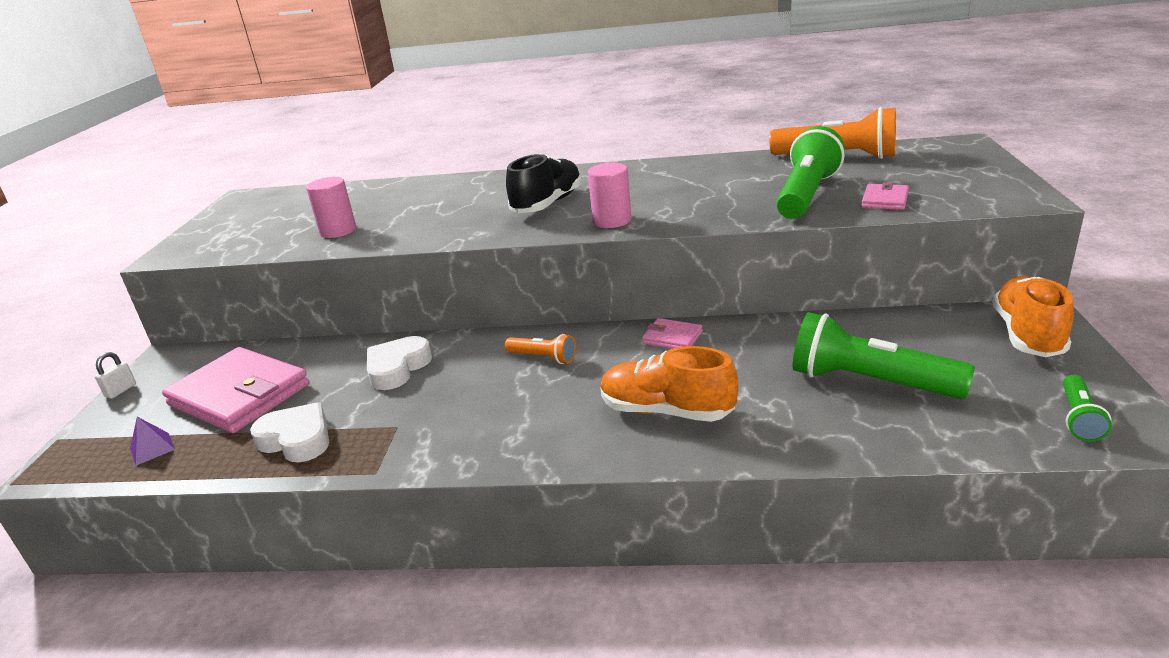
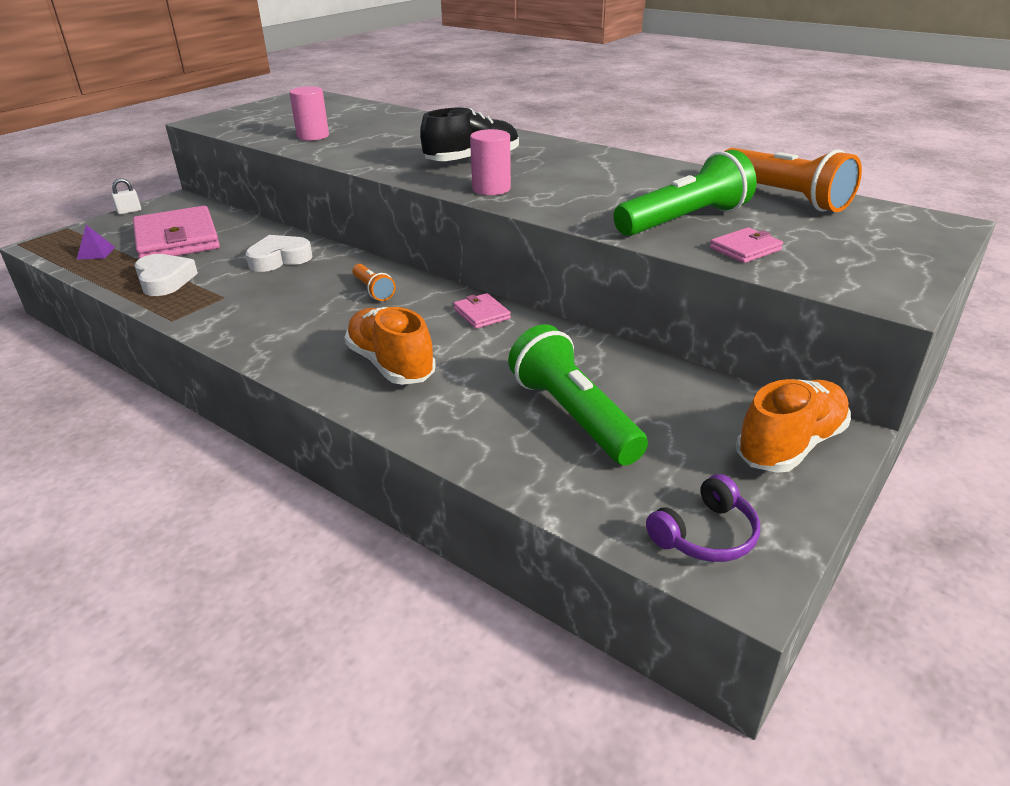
camera: 30 degrees right, 5 degrees up
green flashlight [1063,375,1112,442] -> purple headphones [646,474,760,562]

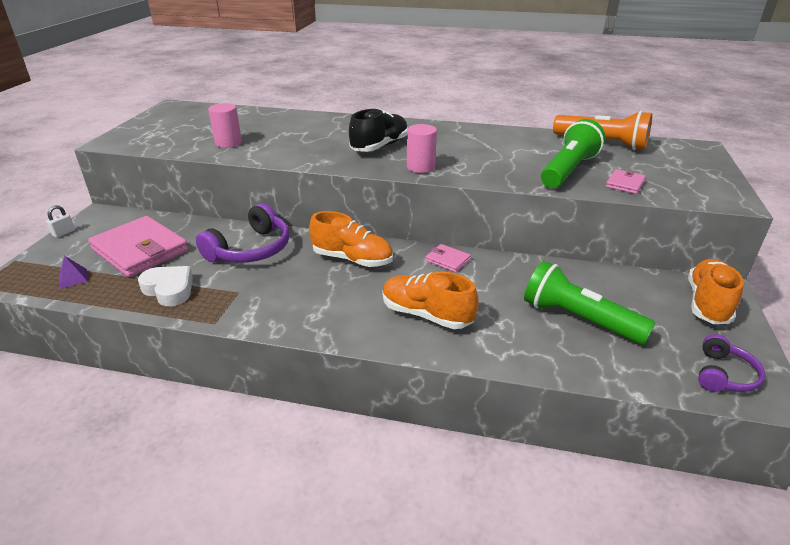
camera: 25 degrees left, 0 degrees up
white heart [246,235,313,272] -> purple headphones [196,203,290,263]
orange flashlight [352,264,396,301] -> orange shoe [309,211,393,267]

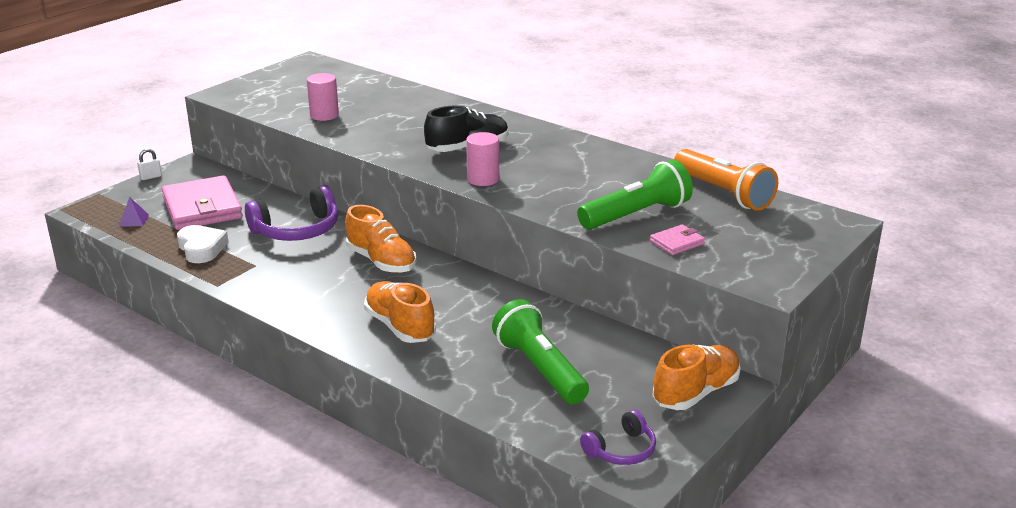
camera: 25 degrees right, 5 degrees down
pink wallet [425,244,471,272] -> none

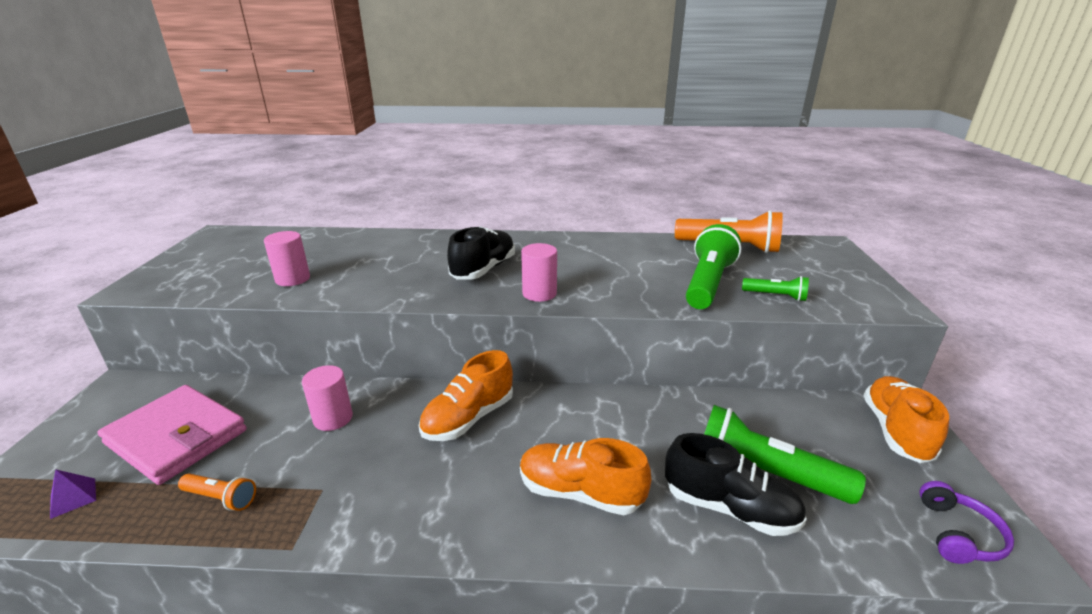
camera: 35 degrees left, 0 degrees up
white padlock [137,149,162,180] -> none
white heart [177,225,229,263] -> orange flashlight [178,474,256,511]
purple headphones [245,185,338,241] -> pink cylinder [302,365,353,431]
orange shoe [345,205,417,273] -> orange shoe turned 120 degrees clockwise [419,350,513,441]
pink wallet [650,224,705,255] -> green flashlight [742,276,809,301]
none -> black shoe [665,433,807,536]

